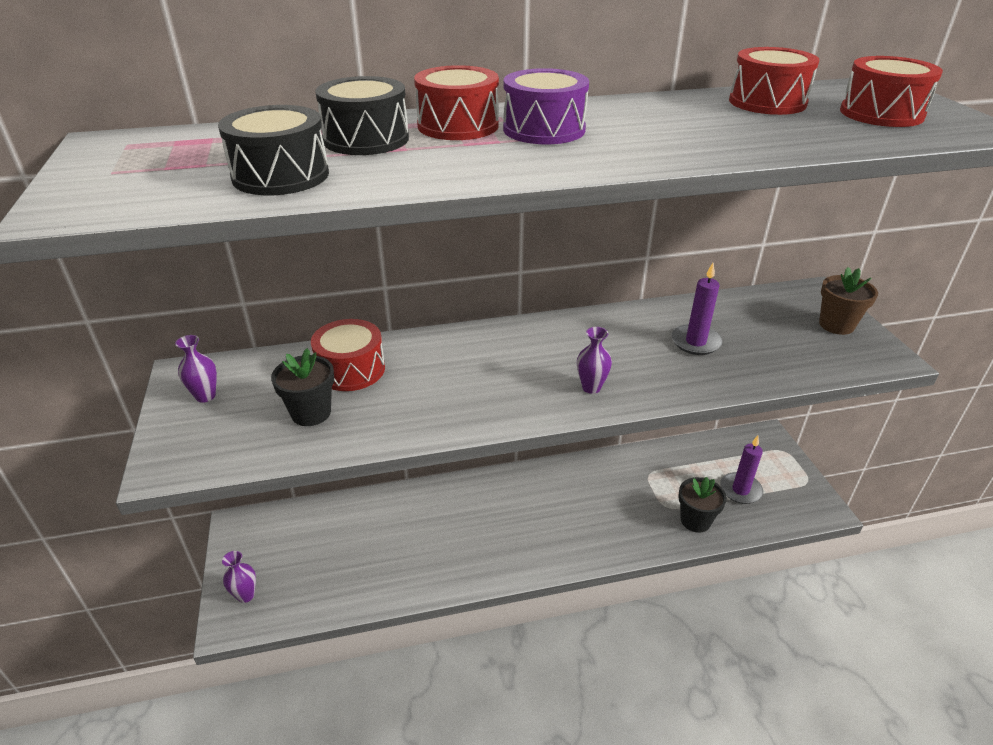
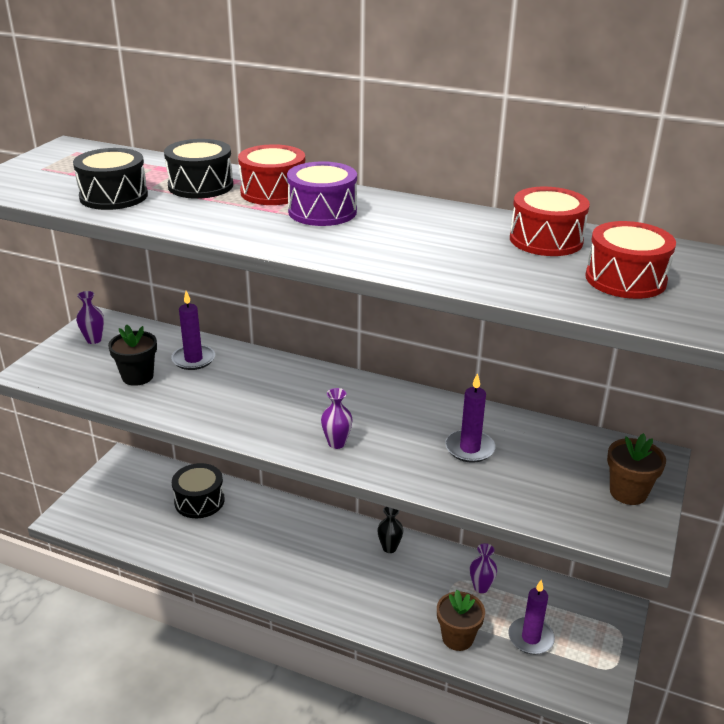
camera: 35 degrees right, 5 degrees down
purple vase [222,551,256,603] -> purple vase moved to [470,543,497,593]
red drum [311,319,385,391] -> purple candle [171,291,215,370]
black flower pot [678,477,727,533] -> brown flower pot [437,590,485,651]
none -> black drum [172,463,225,518]
none -> black vase [377,506,403,553]

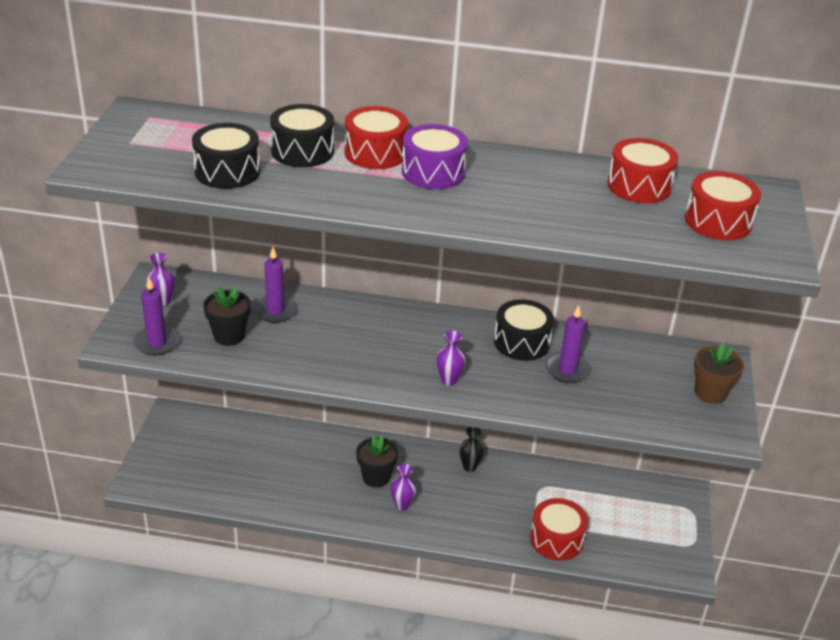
camera: 15 degrees left, 5 degrees up
black drum [172,463,225,518] -> black drum moved to [494,299,554,361]
brown flower pot [437,590,485,651] -> red drum [530,498,588,561]
purple vase [470,543,497,593] -> purple vase moved to [391,464,417,510]
purple candle [508,580,555,654] -> purple candle moved to [133,277,180,356]
none -> black flower pot [356,435,398,487]

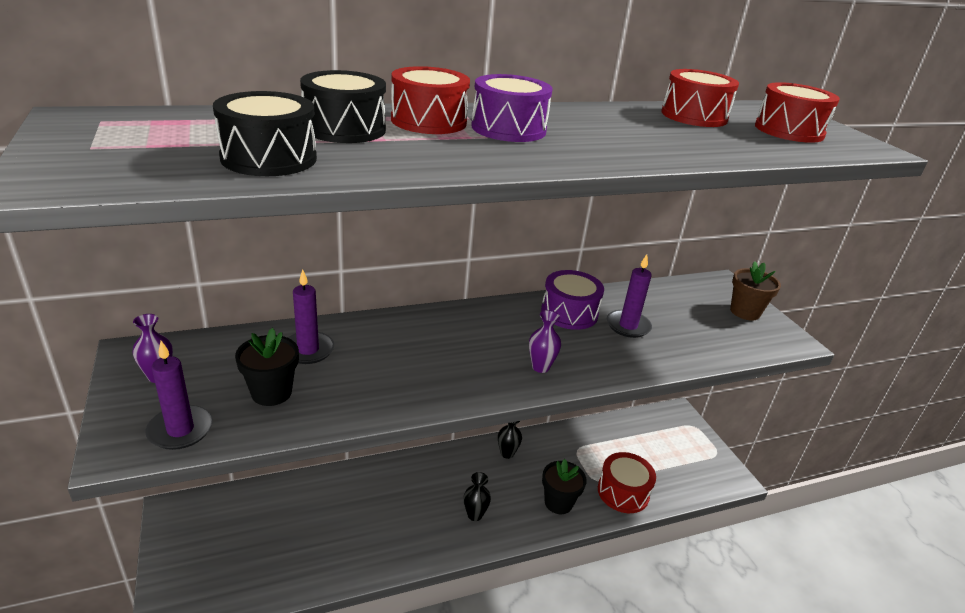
camera: 30 degrees left, 5 degrees down
black flower pot [356,435,398,487] -> black flower pot moved to [542,459,587,514]
purple vase [391,464,417,510] -> black vase [464,472,491,521]
black drum [494,299,554,361] -> purple drum [541,270,604,330]

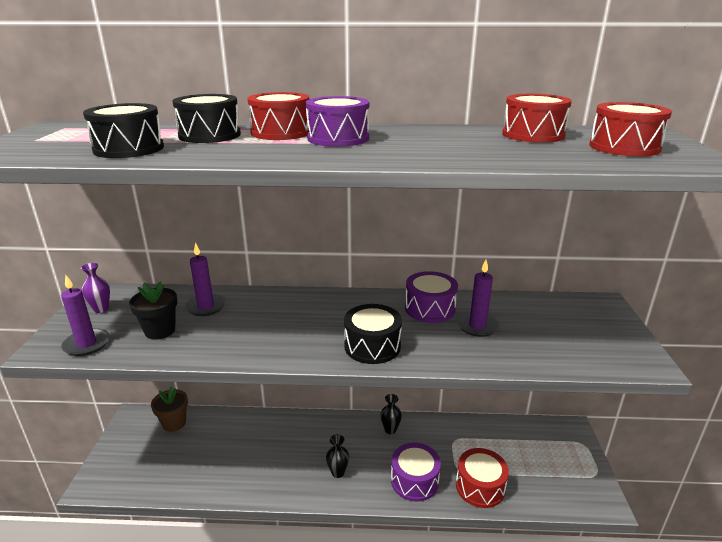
camera: 25 degrees right, 5 degrees down
purple vase [529,310,561,373] -> black drum [344,304,402,364]
black flower pot [542,459,587,514] -> purple drum [391,443,441,502]
brown flower pot [730,261,781,320] -> brown flower pot moved to [151,386,188,432]

